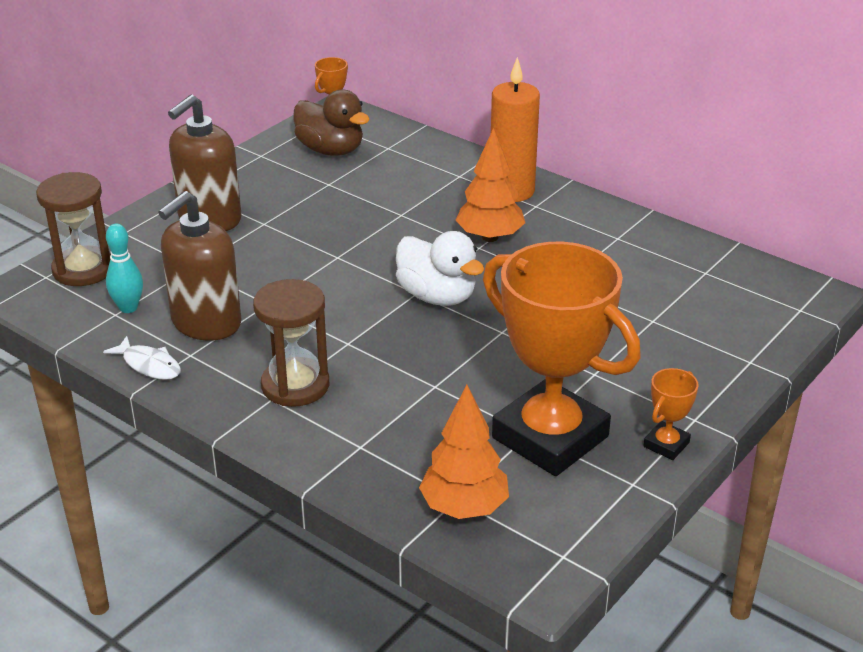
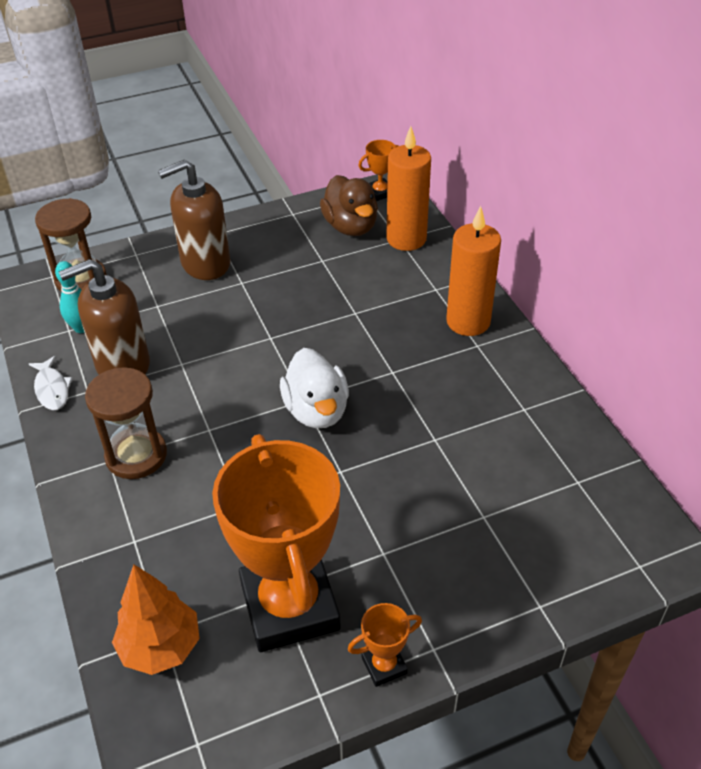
camera: 30 degrees right, 10 degrees up
orange tree [456,128,525,242] -> none
none -> orange candle [386,126,431,251]

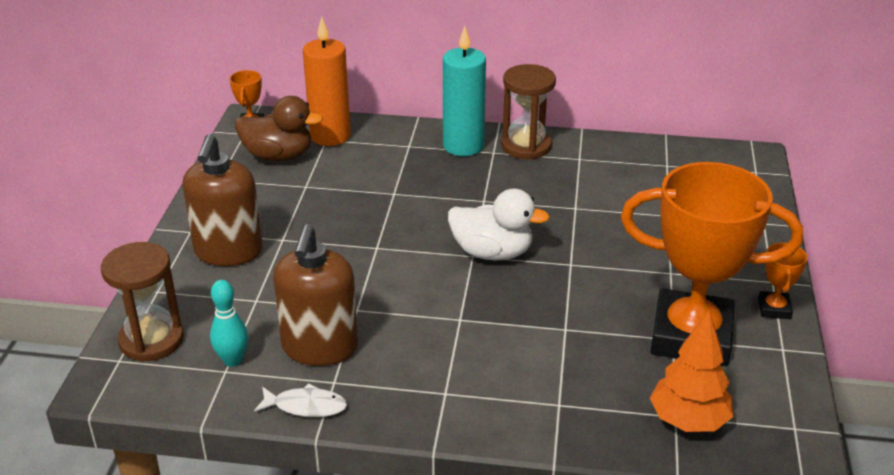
camera: 60 degrees left, 10 degrees down
brown hourglass [85,367,167,479] -> brown hourglass moved to [501,64,556,159]
orange candle [446,206,501,336] -> turquoise candle [443,26,486,156]

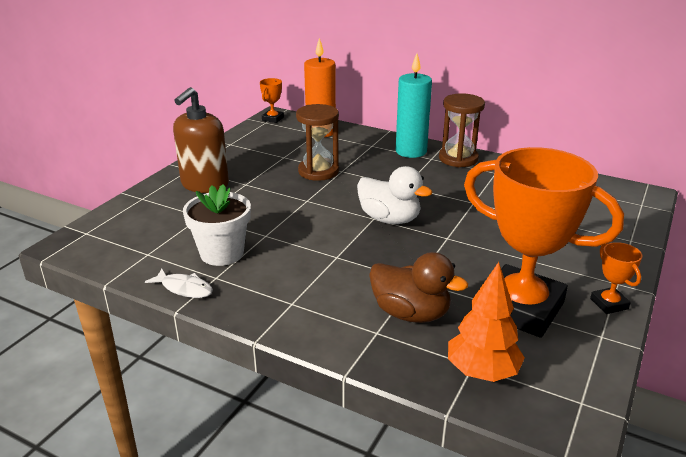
camera: 20 degrees right, 5 degrees down
brown hourglass [101,242,184,361] -> brown hourglass moved to [296,104,339,181]
turquoise bowling pin [210,280,248,367] -> none
brown duck [235,96,323,162] -> brown duck moved to [369,252,468,323]
brown soap dispenser [273,224,358,366] -> white flower pot [183,184,251,266]
orange trophy [758,242,808,319] -> orange trophy turned 45 degrees counterclockwise [590,242,642,314]

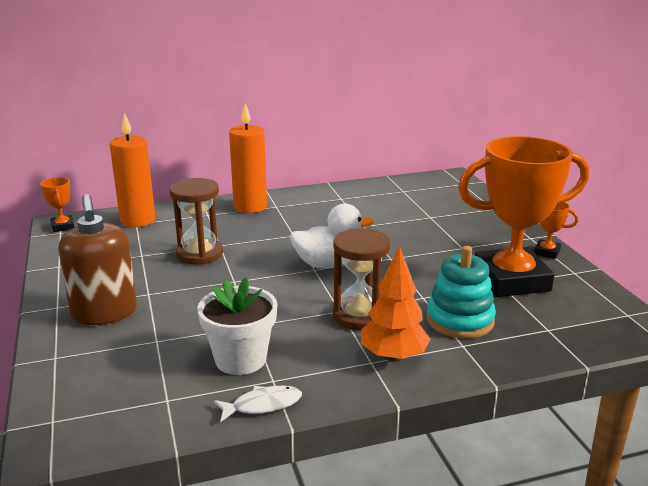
camera: 45 degrees left, 5 degrees down
brown duck [369,252,468,323] -> turquoise stacking toy [426,246,496,339]
turquoise candle [396,53,432,158] -> orange candle [229,103,267,213]
brown hourglass [439,93,485,167] -> brown hourglass moved to [333,228,390,330]
orange tree [448,262,525,382] -> orange tree moved to [361,246,431,362]

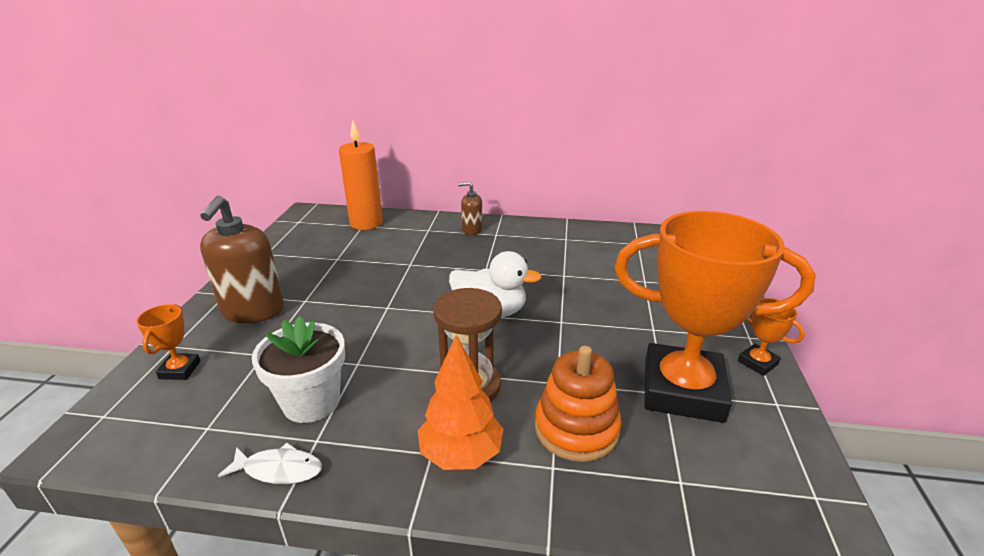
camera: 25 degrees right, 5 degrees up
orange trophy [40,177,74,232] -> orange trophy moved to [136,304,200,380]
brown hourglass [170,178,223,264] -> none
orange candle [229,103,267,213] -> brown soap dispenser [458,182,483,235]
turquoise stacking toy [426,246,496,339] -> orange stacking toy [535,346,622,462]

